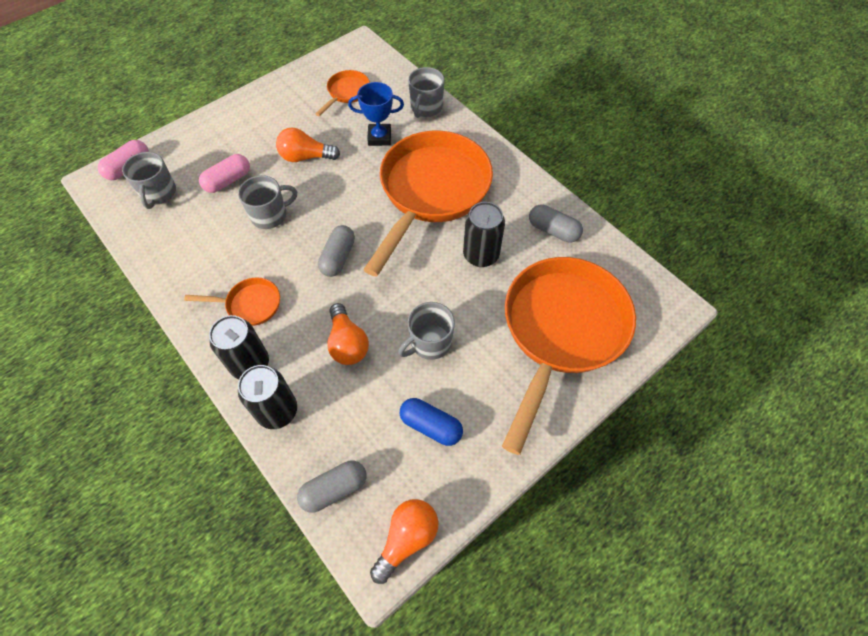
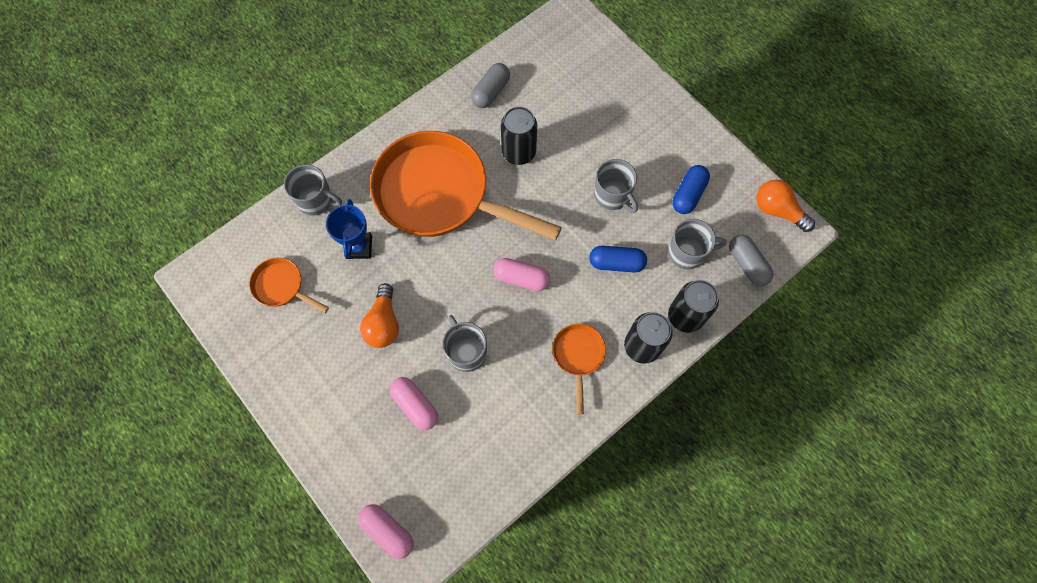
camera: 90 degrees left, 10 degrees up
grey mug [122,152,176,209] -> grey mug moved to [668,219,727,270]
grey capsule [318,225,355,277] -> pink capsule [493,258,550,291]
orange light bulb [327,303,369,365] -> blue capsule [589,246,647,272]
orange pan [502,257,636,455] -> none

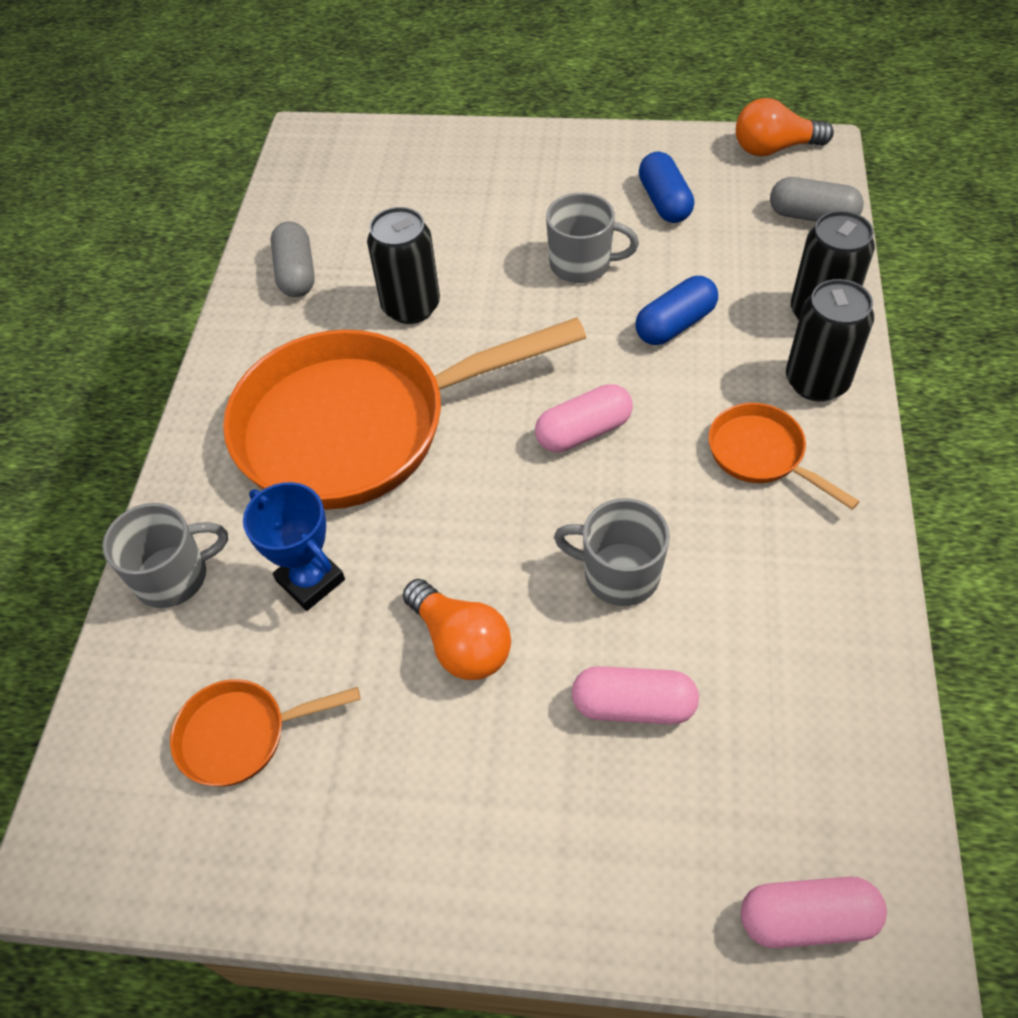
camera: 40 degrees left, 15 degrees down
grey mug [668,219,727,270] -> none

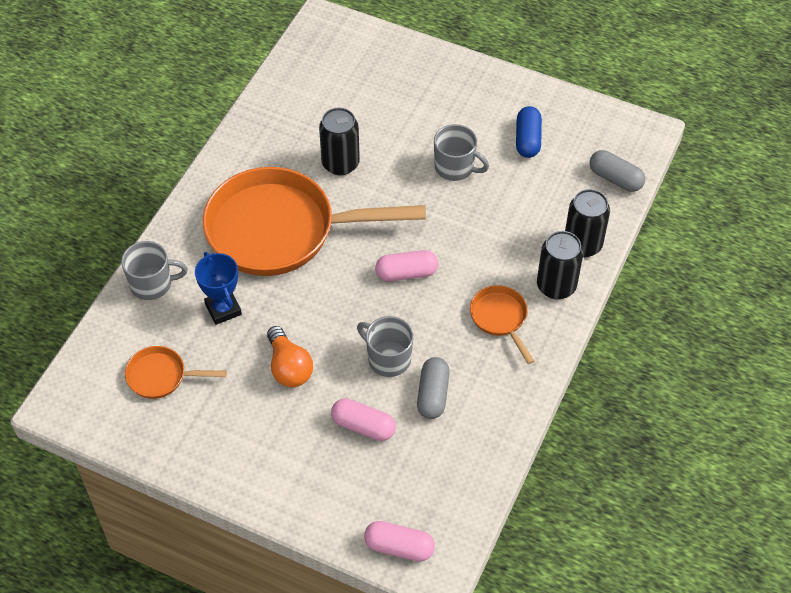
camera: 15 degrees right, 0 degrees up
grey capsule [271,221,315,297] -> grey capsule moved to [417,357,450,419]
blue capsule [636,276,718,345] -> none
orange light bulb [736,98,834,156] -> none

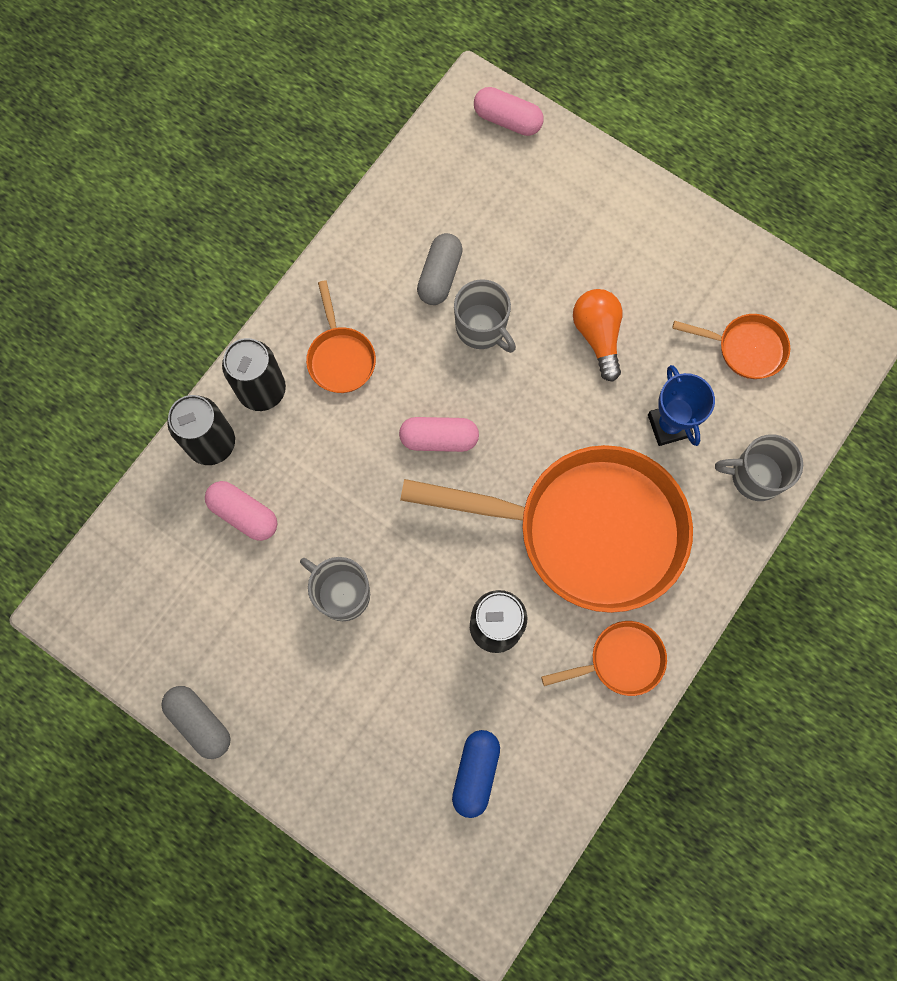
camera: 170 degrees left, 20 degrees up
pink capsule [331,398,396,441] -> pink capsule moved to [205,481,277,541]
blue capsule [516,106,542,158] -> blue capsule moved to [452,730,500,818]
grey capsule [590,150,645,192] -> grey capsule moved to [161,686,230,759]
none -> orange pan [541,621,667,696]

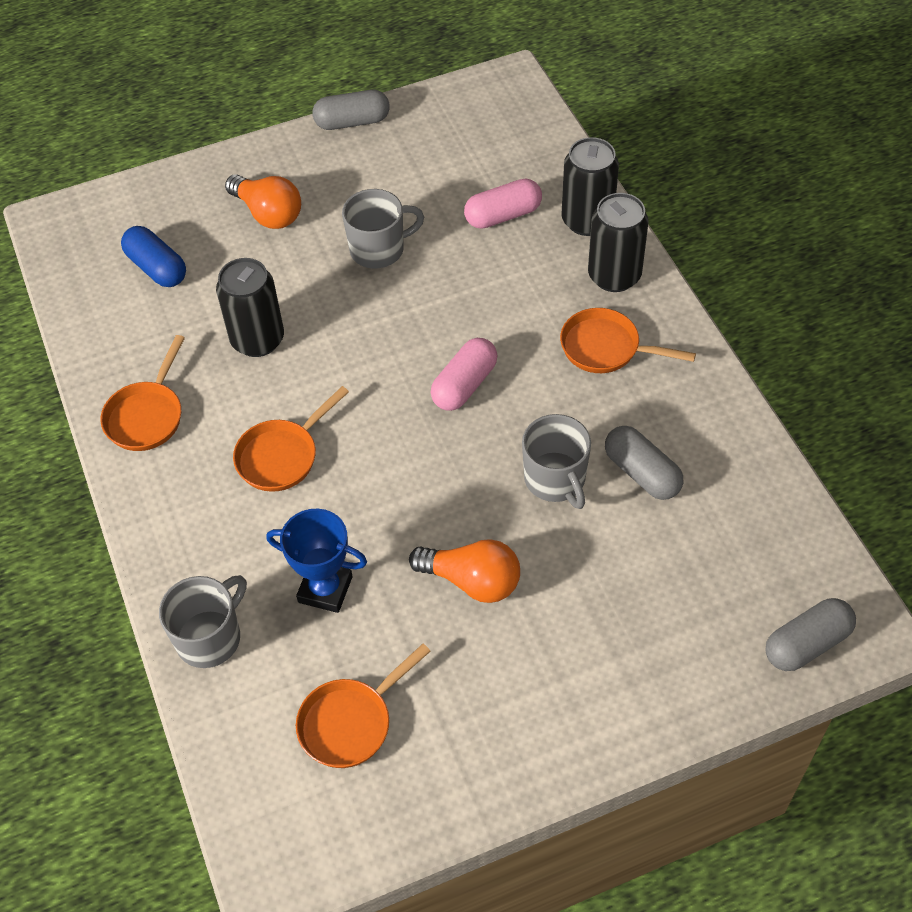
camera: 125 degrees right, 20 degrees down
orange pan [400,445,693,613] -> orange pan [233,386,349,492], size x0.43
grey mug [454,279,516,353] -> grey mug turned 105 degrees counterclockwise [522,414,591,509]
pink capsule [474,87,544,136] -> grey capsule [765,598,856,671]
none -> orange light bulb [225,174,301,229]

